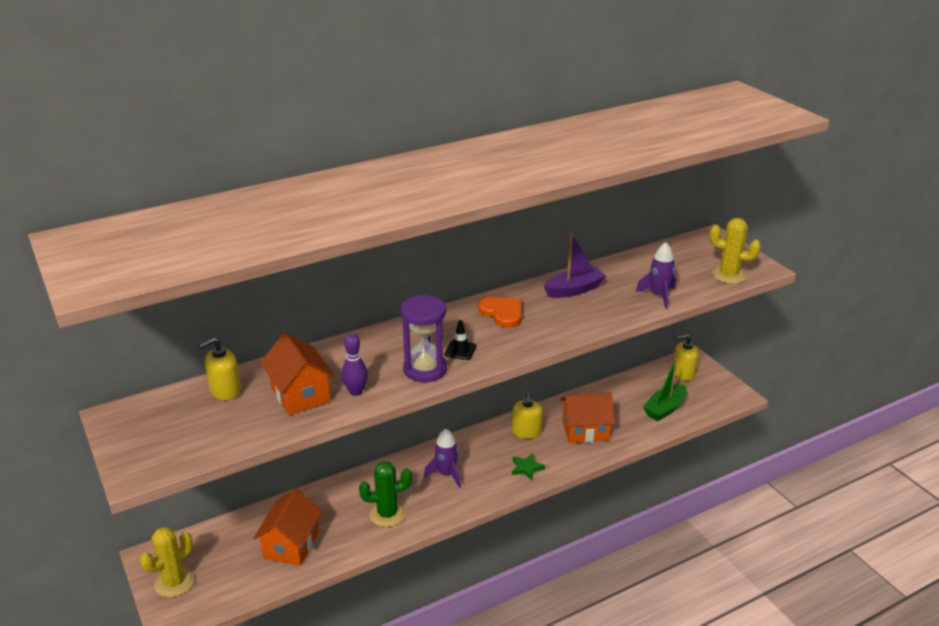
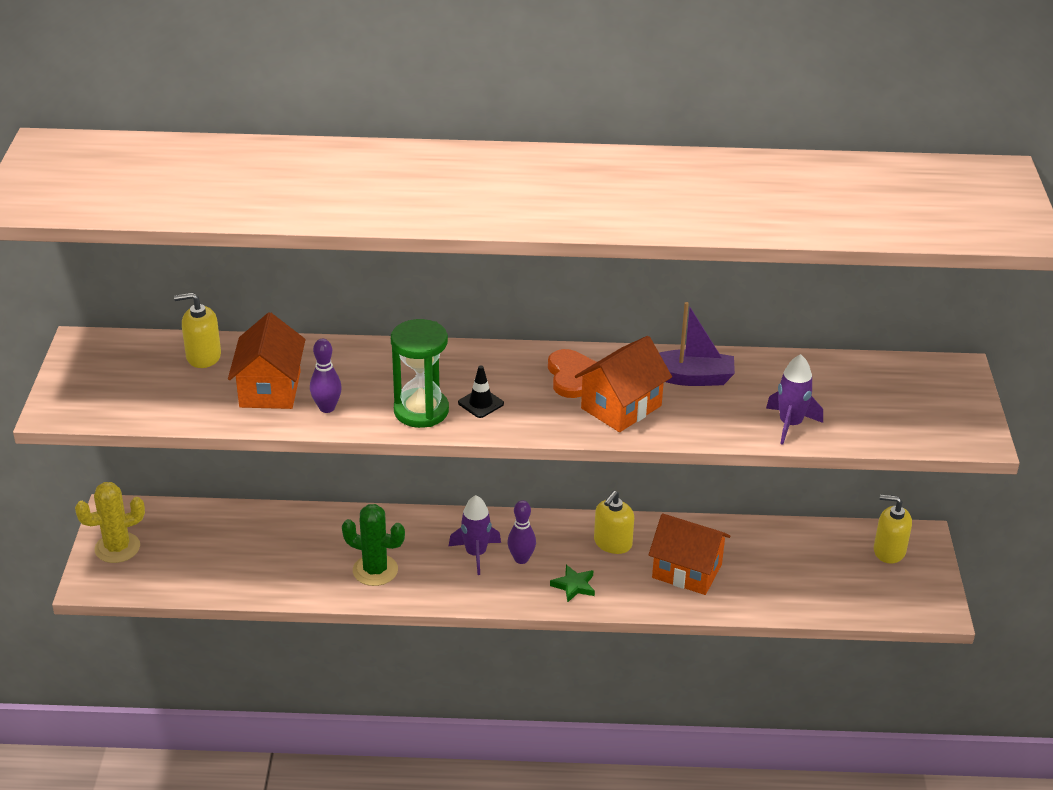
camera: 30 degrees right, 5 degrees up
orange house [253,488,323,566] -> orange house moved to [575,336,672,432]
purple hourglass [401,295,447,382] -> green hourglass [391,319,449,428]
green boat [643,358,687,421] -> none
yellow cactus [710,218,761,284] -> none
none -> purple bowling pin [508,500,536,564]

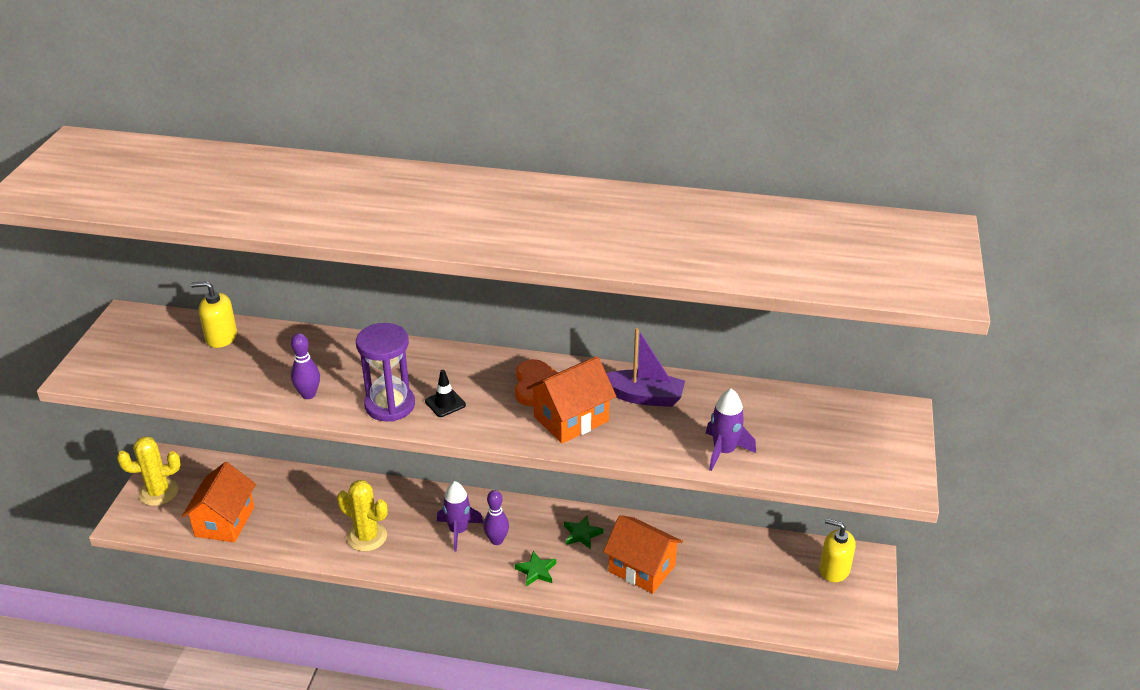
camera: 10 degrees right, 0 degrees up
orange house [228,312,305,409] -> orange house moved to [182,462,256,543]
green cactus [342,504,405,586] -> yellow cactus [337,480,387,552]
green hourglass [391,319,449,428] -> purple hourglass [356,323,415,422]
yellow soap dispenser [594,491,634,554] -> green star [564,515,603,549]

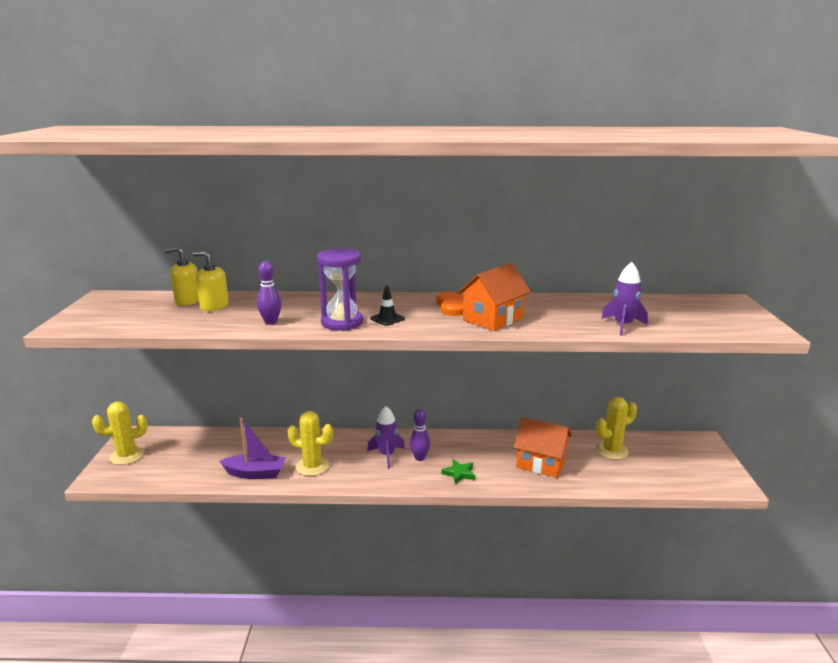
camera: 10 degrees left, 15 degrees down
orange house [182,462,256,543] -> none
green star [564,515,603,549] -> none
purple boat [606,328,685,407] -> purple boat moved to [220,418,286,479]
yellow soap dispenser [820,518,855,582] -> yellow soap dispenser moved to [193,251,229,311]
none -> yellow cactus [596,397,637,460]

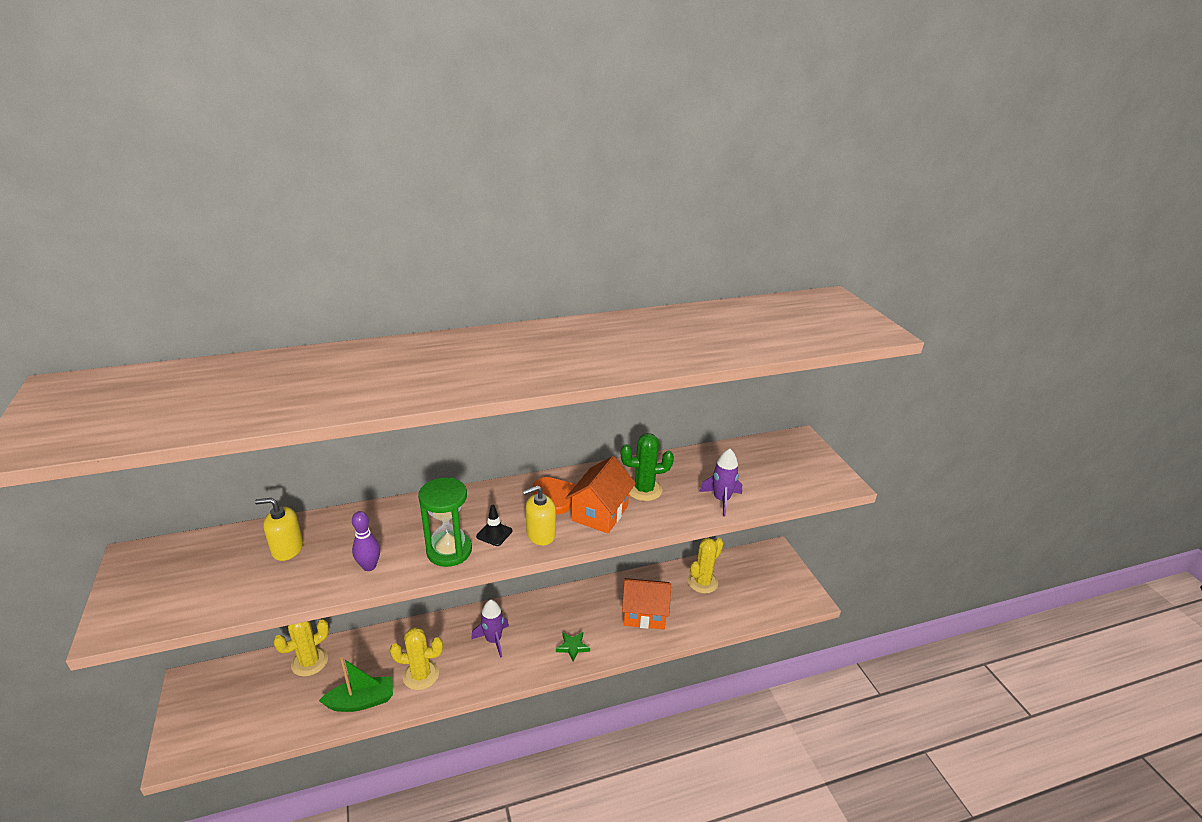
camera: 20 degrees left, 10 degrees up
yellow cactus [92,402,147,465] -> yellow cactus moved to [273,619,329,677]
yellow soap dispenser [164,247,199,306] -> yellow soap dispenser moved to [523,485,556,545]
purple boat [220,418,286,479] -> green boat [319,657,393,712]
purple hourglass [317,248,363,331] -> green hourglass [418,477,472,567]
purple bowling pin [410,409,430,461] -> none
none -> green cactus [620,433,674,501]

